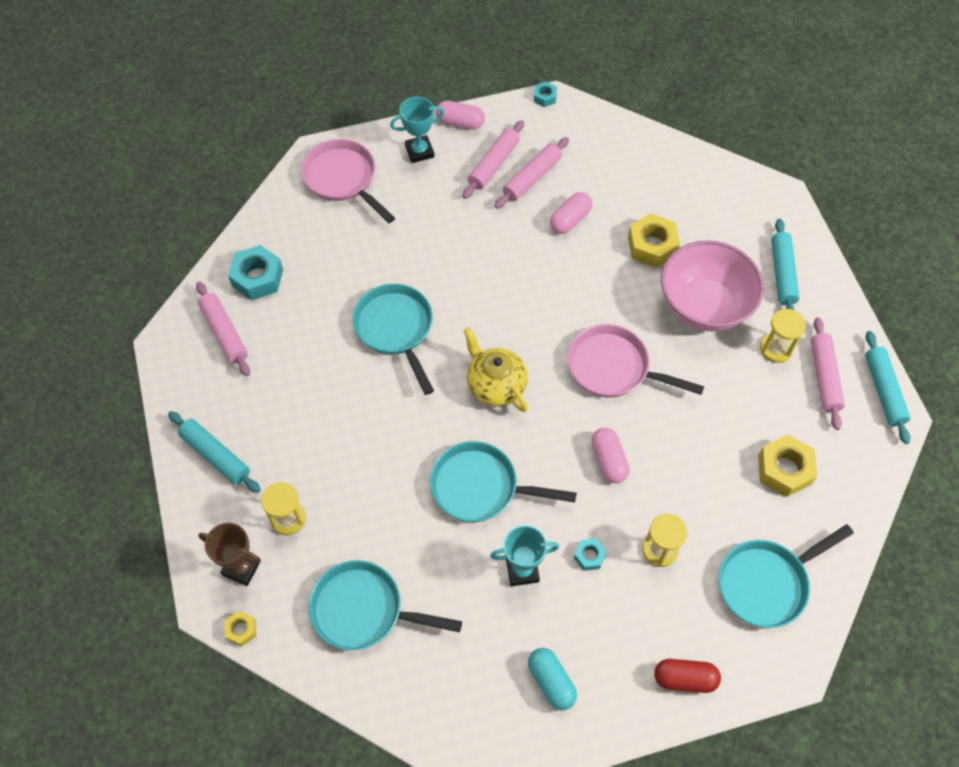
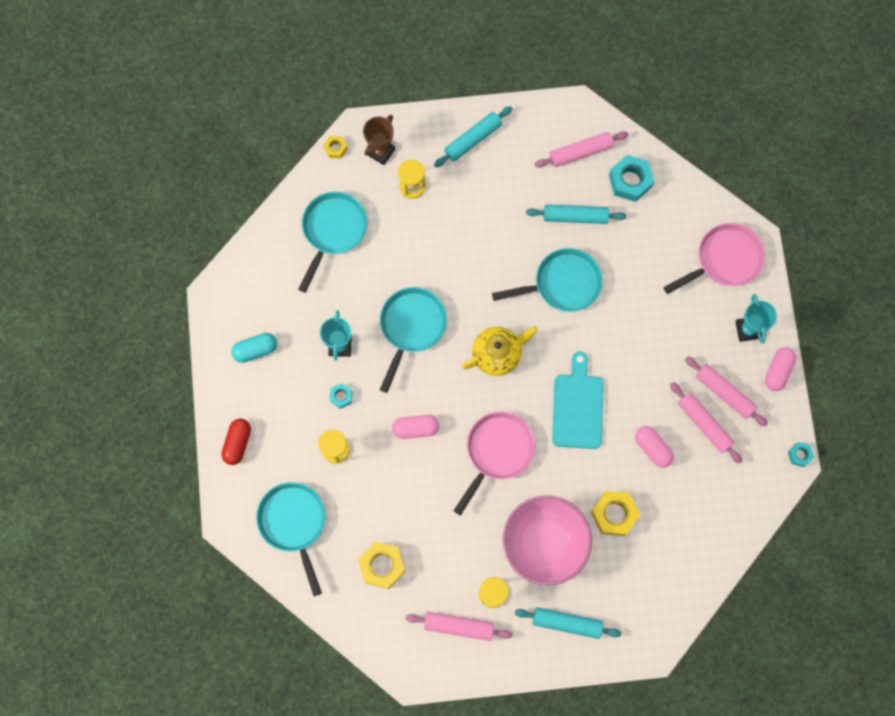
camera: 100 degrees right, 15 degrees up
turquoise rolling pin [865,331,910,444] -> turquoise rolling pin moved to [526,204,627,224]
none -> turquoise cutting board [552,351,604,449]

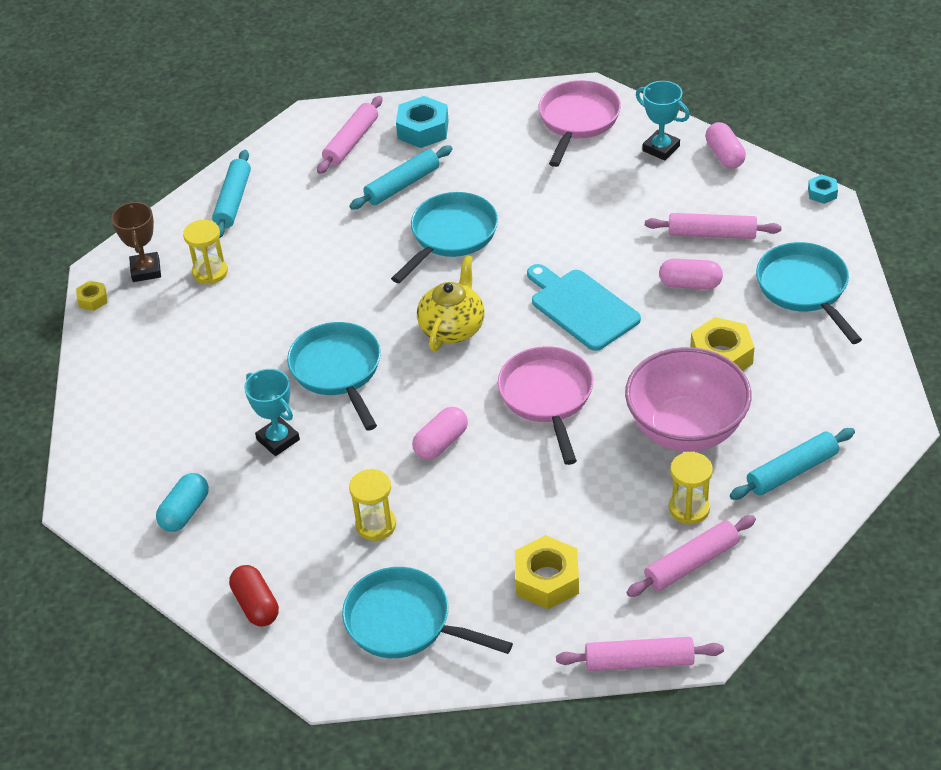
camera: 40 degrees left, 30 degrees down
turquoise pan [298,191,368,293] -> turquoise pan moved to [756,242,862,344]
turquoise nut [330,383,352,409] -> none
pink rolling pin [685,356,768,427] -> pink rolling pin moved to [556,637,724,671]

